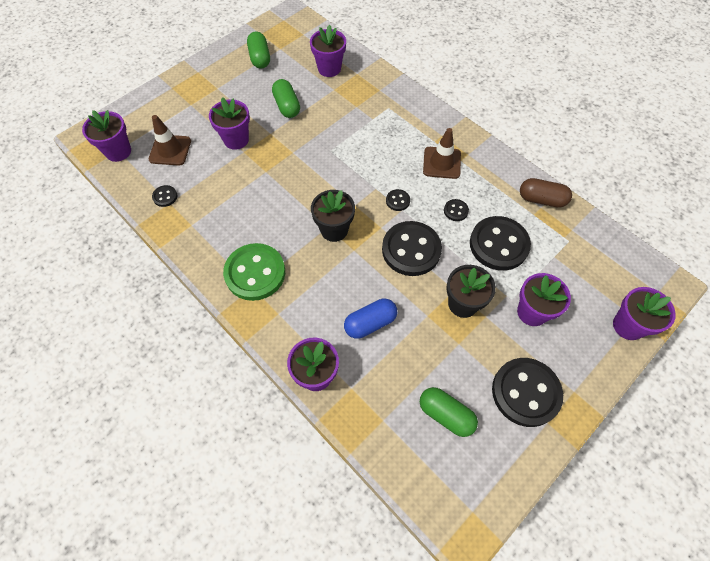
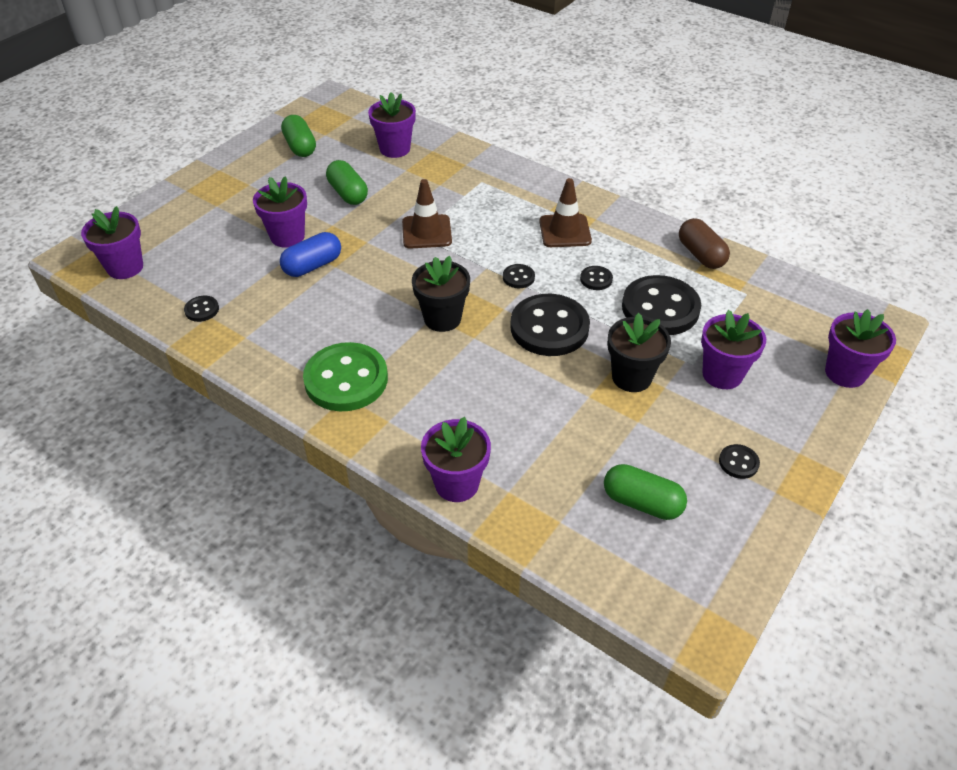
camera: 10 degrees left, 15 degrees down
brown traffic cone [148,115,191,166] -> brown traffic cone moved to [402,179,452,249]
blue capsule [344,299,397,339] -> blue capsule moved to [280,232,341,277]
black button [492,358,563,427] -> black button [719,444,760,479], size x0.43
brown capsule [520,178,572,208] -> brown capsule turned 60 degrees clockwise [679,218,730,269]

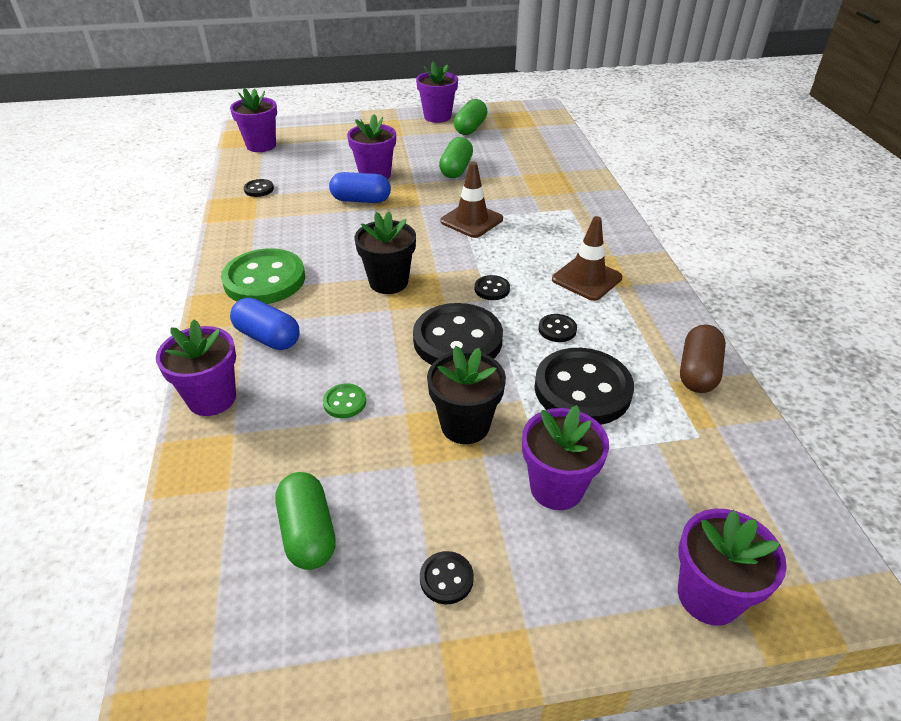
camera: 45 degrees right, 5 degrees down
purple flower pot [368,92,416,158] -> purple flower pot moved to [416,62,458,123]
none -> blue capsule [230,298,300,350]
none -> green button [323,383,366,418]

